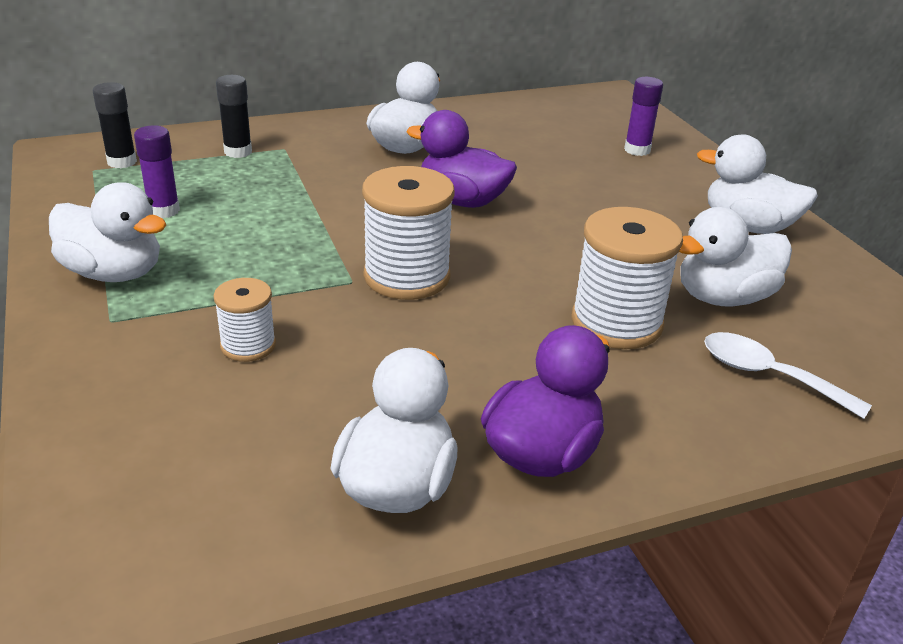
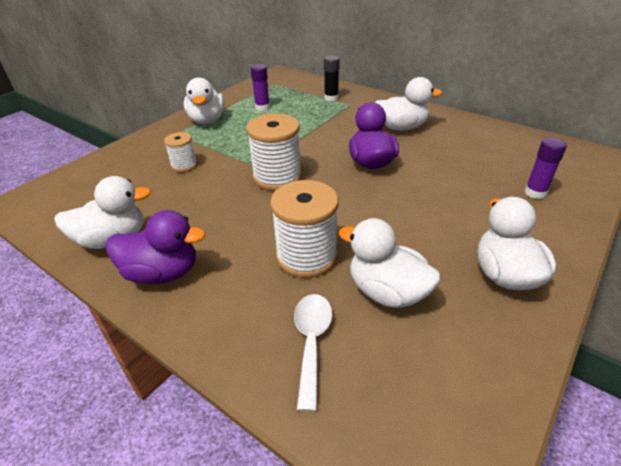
camera: 60 degrees right, 5 degrees up
black glue stick [93,82,137,168] -> none

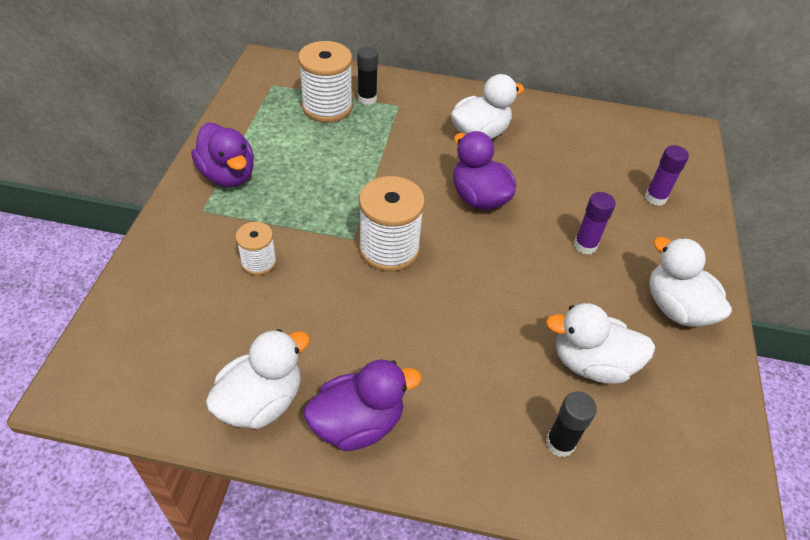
camera: 30 degrees left, 10 degrees up
white duck [184,77,225,124] -> purple duck [191,123,254,187]
purple glue stick [250,64,270,111] -> purple glue stick moved to [574,192,616,255]
white spool [270,180,339,278] -> white spool moved to [298,41,353,123]
white spoon [294,294,332,412] -> black glue stick [546,391,597,457]

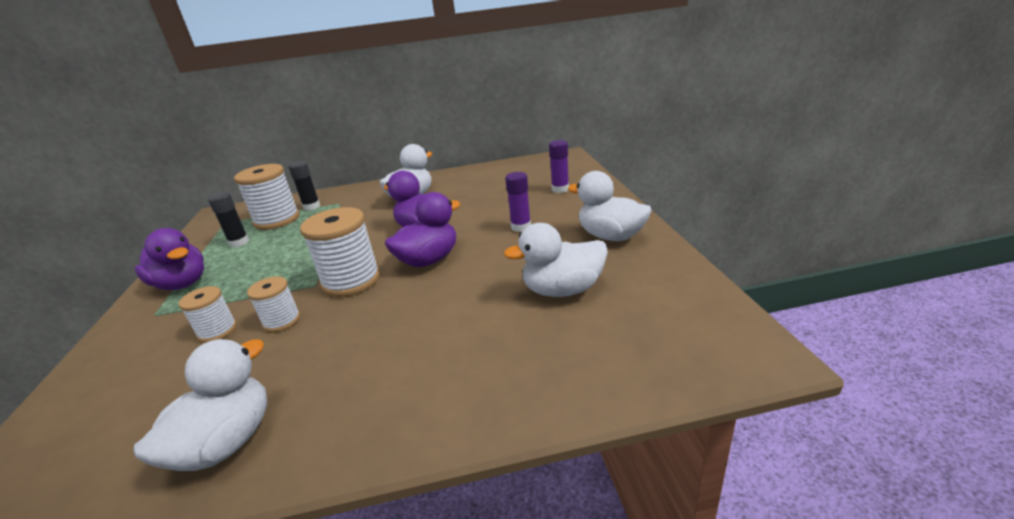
camera: 15 degrees left, 20 degrees down
purple duck [304,359,422,451] -> purple duck moved to [385,192,461,267]
black glue stick [546,391,597,457] -> black glue stick moved to [208,192,249,247]
none -> white spool [247,276,300,332]

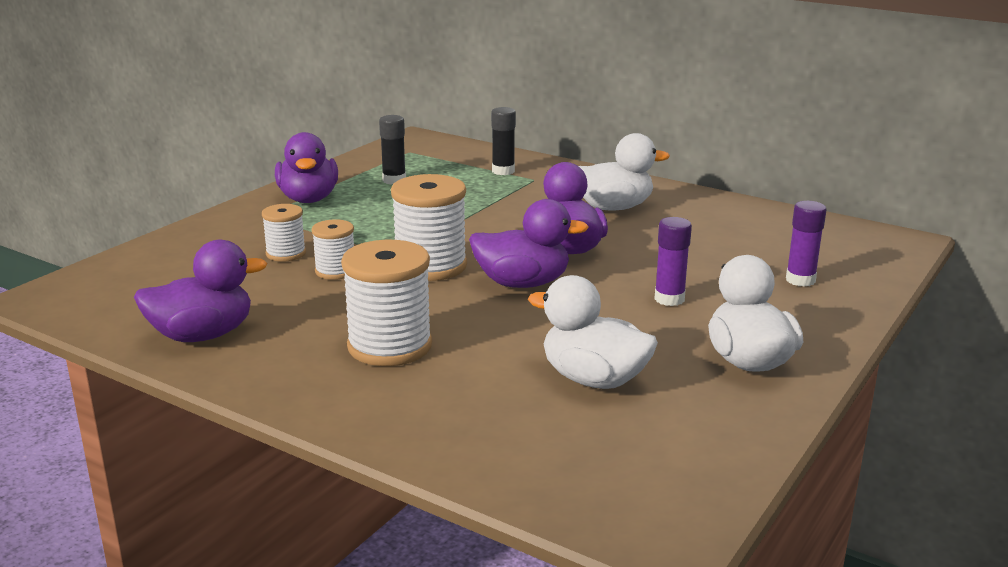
camera: 40 degrees right, 5 degrees down
white duck [134,339,268,471] -> purple duck [134,240,267,342]
white spool [234,164,300,230] -> white spool moved to [341,240,432,366]

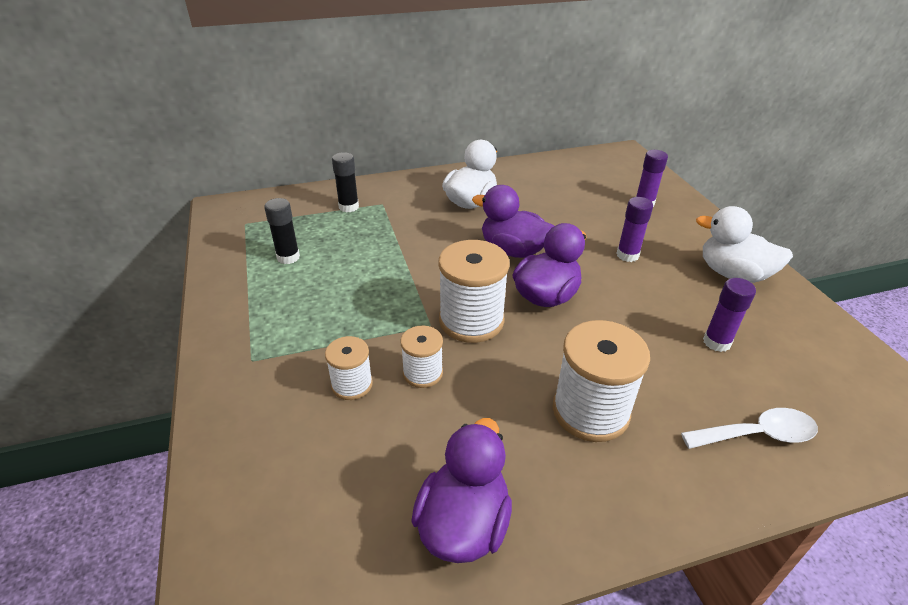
camera: 50 degrees left, 15 degrees up
purple duck [275,132,338,203] -> none
white duck [528,275,658,389] -> purple glue stick [703,278,756,352]
none -> white spoon [681,408,818,449]

